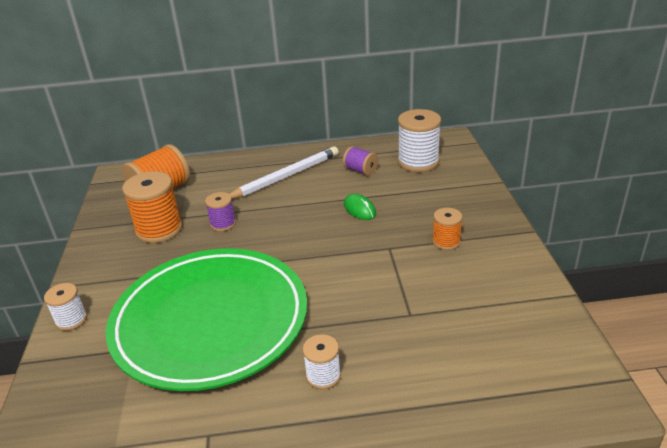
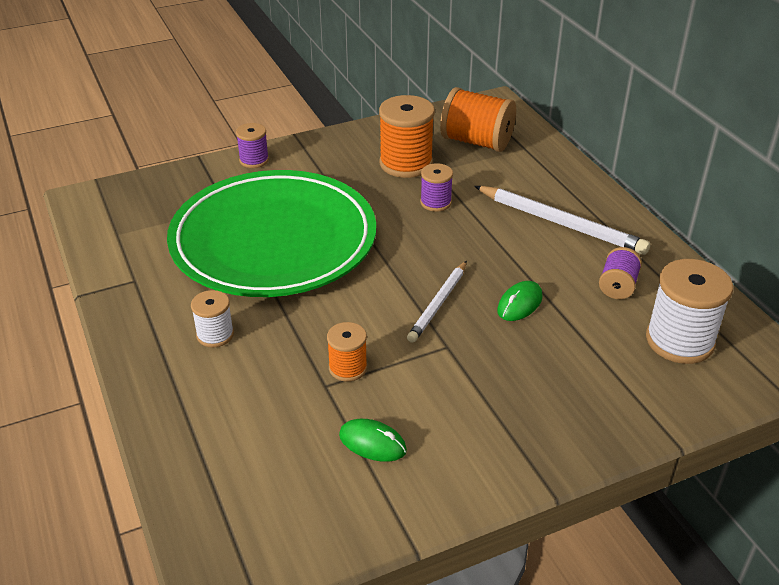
camera: 70 degrees right, 5 degrees up
white spool [44,283,87,331] -> purple spool [236,123,269,168]
orange spool [432,208,463,250] -> orange spool moved to [327,322,367,382]
none -> green mouse [339,419,407,462]
none -> white pencil [407,261,467,343]

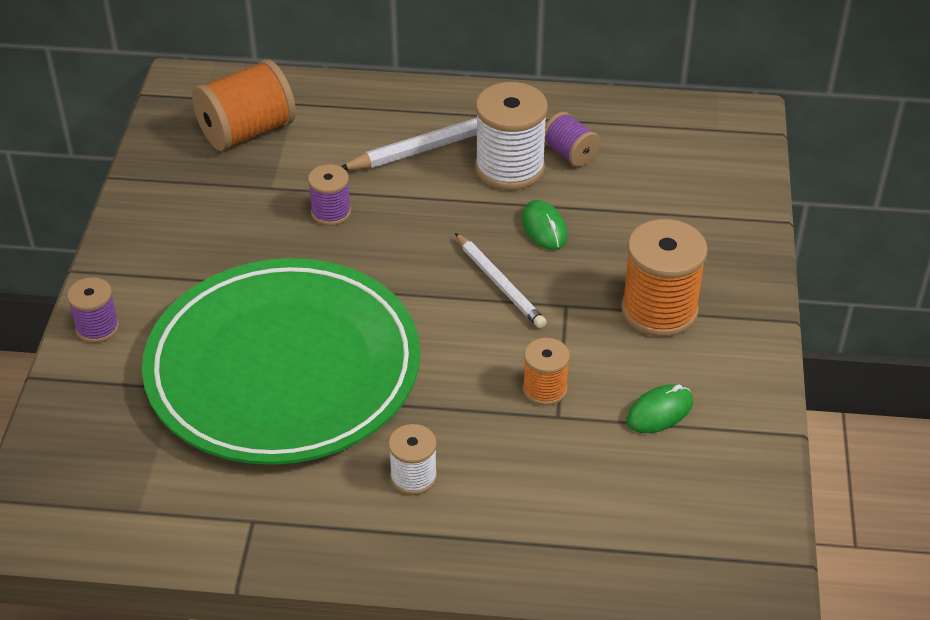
camera: 60 degrees left, 5 degrees up
orange spool [379,95,435,178] -> orange spool moved to [621,219,708,337]
white spool [646,259,733,364] -> white spool moved to [475,82,548,190]

